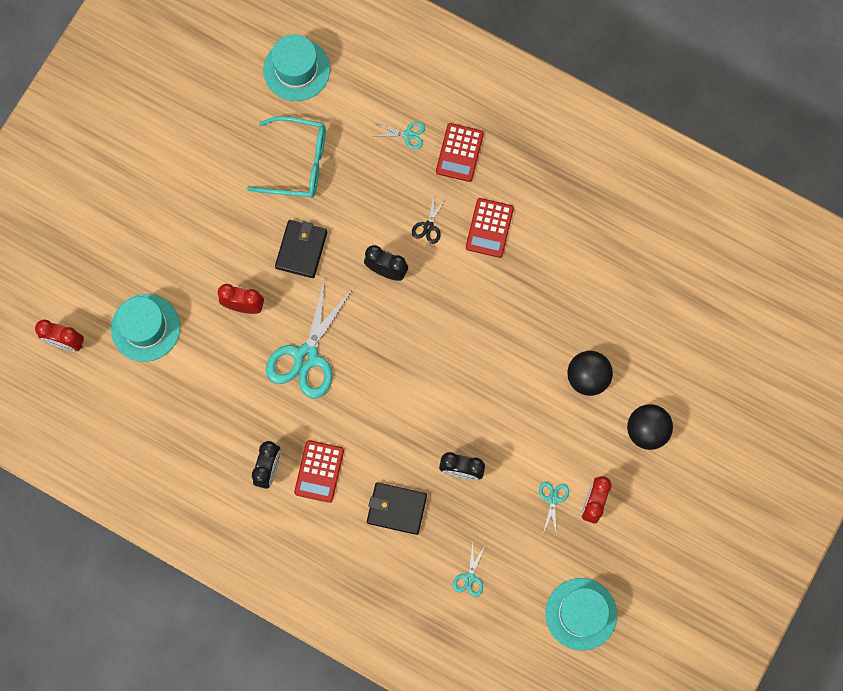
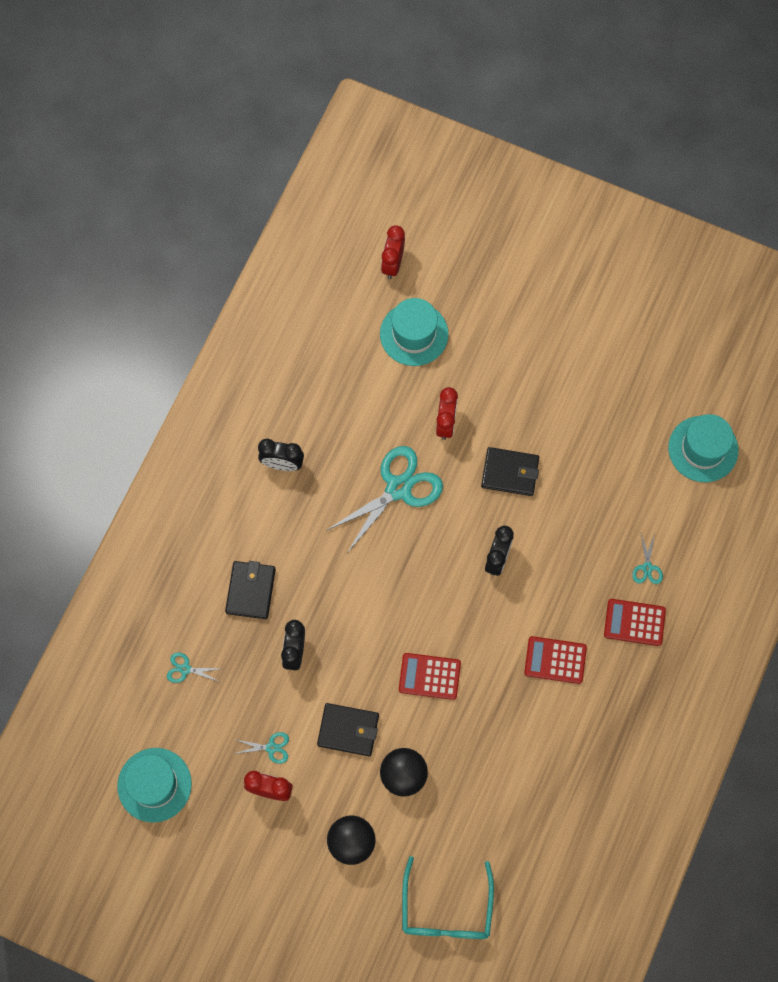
camera: 85 degrees right, 5 degrees down
turquoise glasses [247,116,326,198] -> turquoise glasses moved to [402,856,494,939]
turquoise scissors [266,279,353,399] -> turquoise scissors turned 120 degrees clockwise [327,446,443,553]
red calculator [294,440,344,503] -> red calculator moved to [399,653,461,700]
black scissors [412,196,447,244] -> none
none -> black wallet [317,703,379,756]

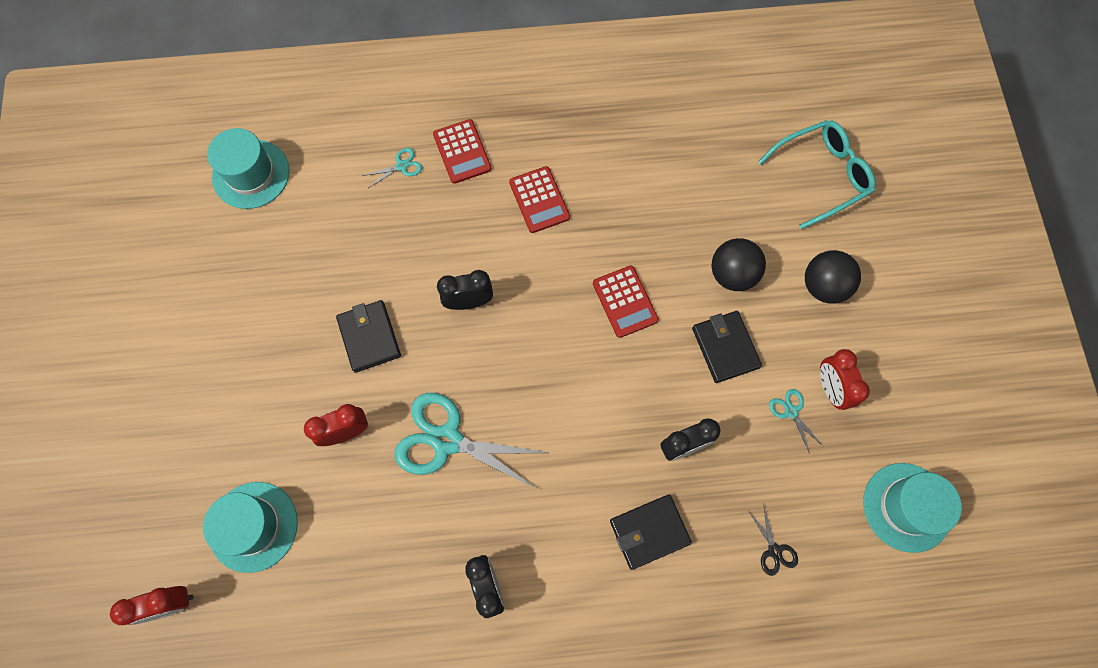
camera: 120 degrees left, 0 degrees up
turquoise scissors [167,652,222,683] -> black scissors [748,503,798,576]

